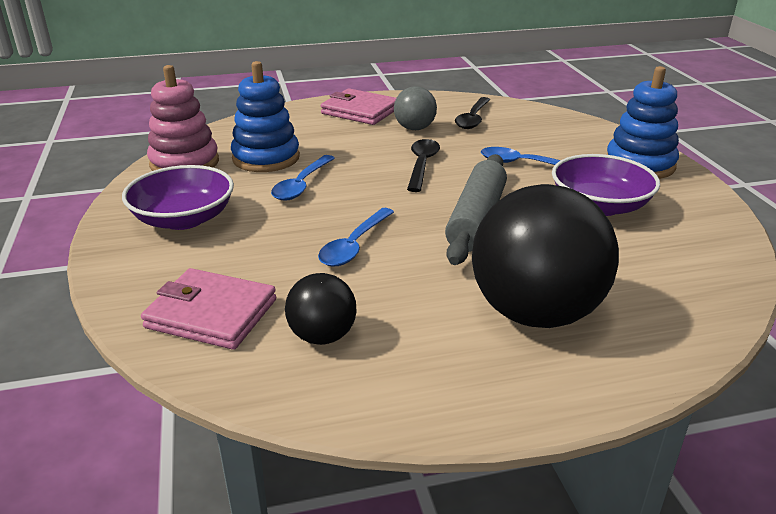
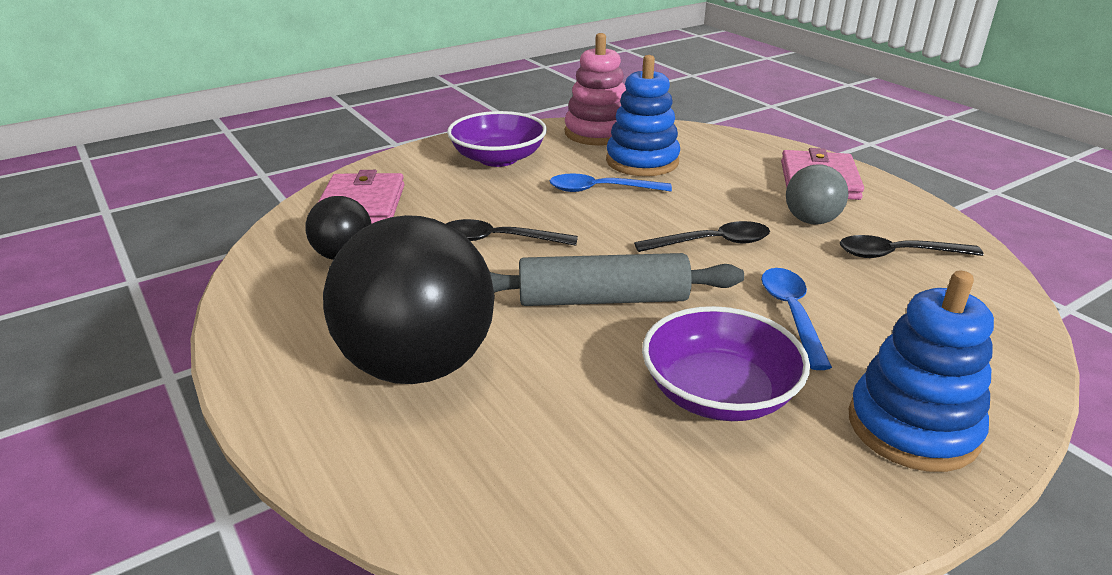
camera: 70 degrees right, 0 degrees up
blue spoon [318,208,394,267] -> black spoon [446,219,578,246]

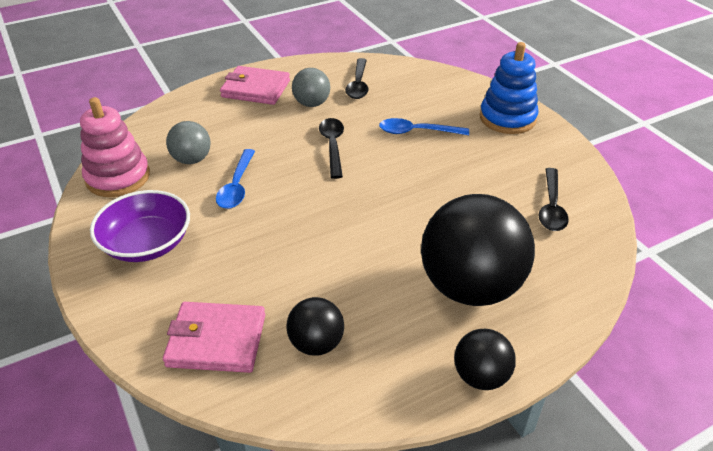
camera: 85 degrees left, 10 degrees up
black spoon [446,219,578,246] -> black spoon moved to [539,168,569,231]
grey rolling pin [490,253,744,306] -> none
blue stacking toy [606,55,680,176] -> grey ball [166,121,211,164]
purple bowl [642,306,810,421] -> none
none -> black ball [454,329,516,390]

